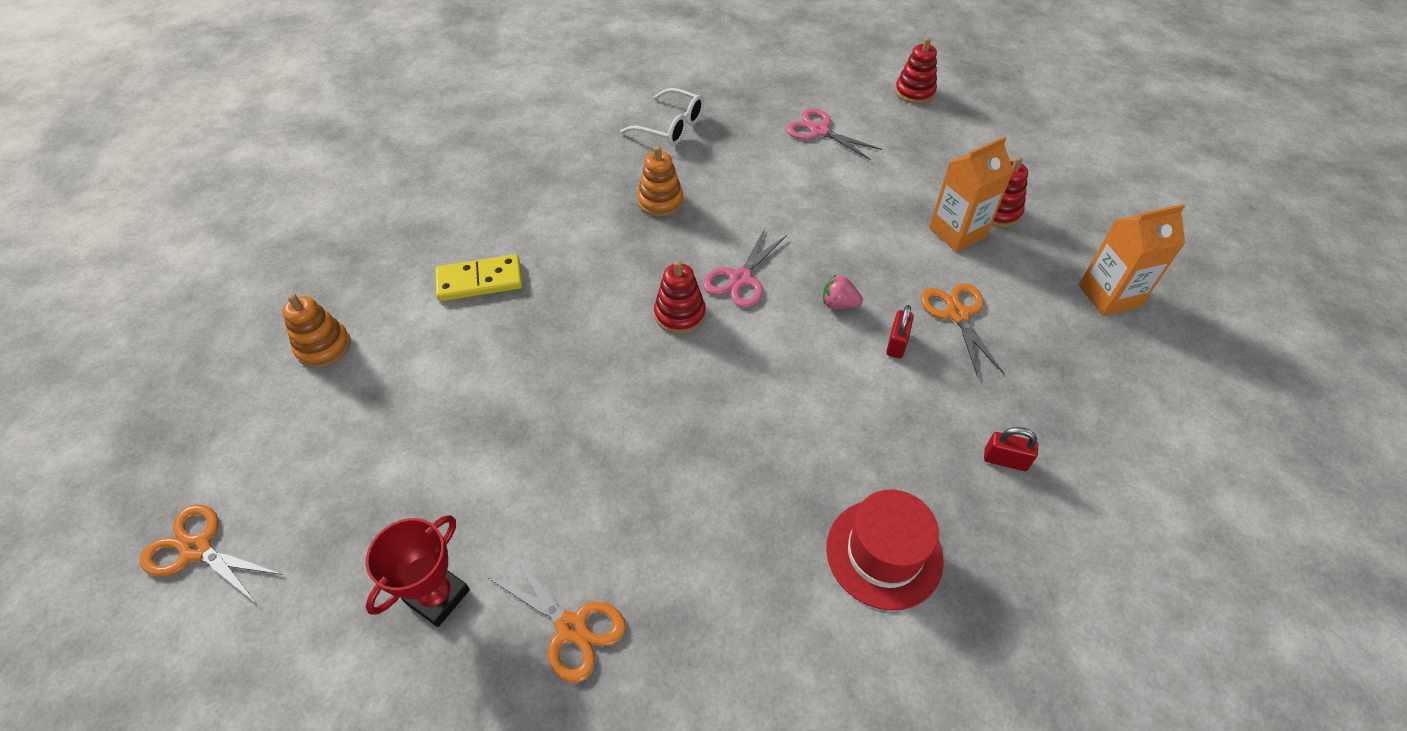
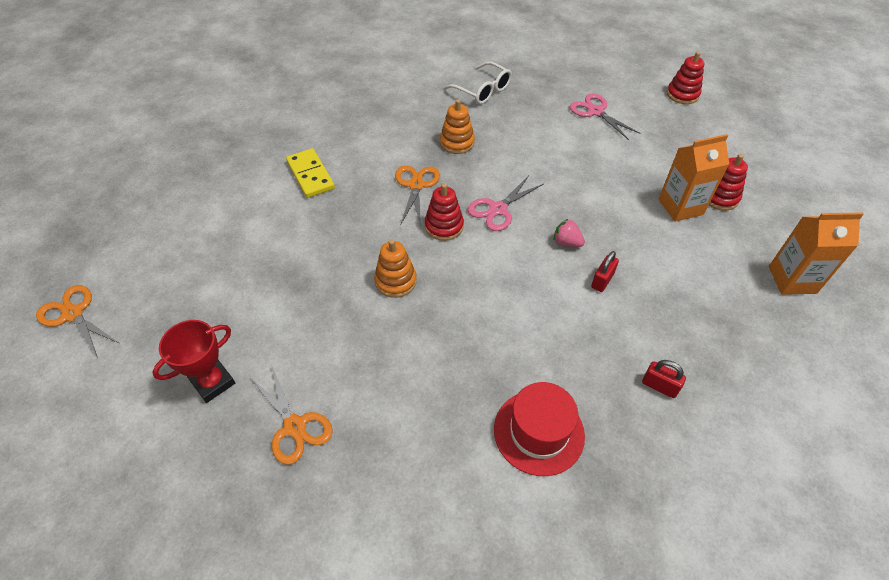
camera: 15 degrees right, 0 degrees up
orange stacking toy [282,294,351,368] -> orange stacking toy moved to [374,239,417,298]
yellow domino [436,254,522,301] -> yellow domino turned 60 degrees clockwise [286,148,335,198]
orange scissors [921,283,1004,377] -> orange scissors moved to [395,165,440,226]

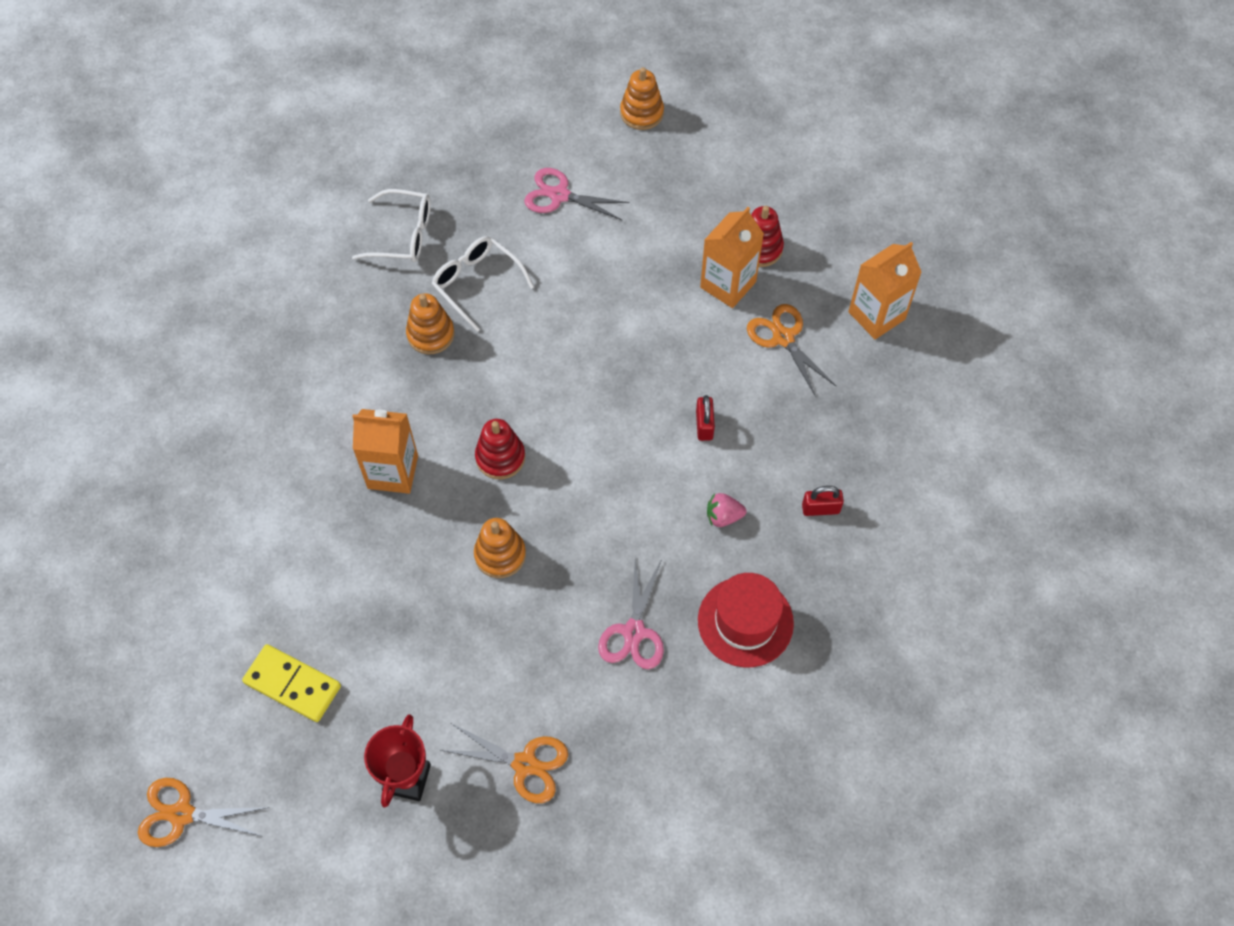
camera: 35 degrees left, 10 degrees up
yellow domino [286,148,335,198] -> yellow domino moved to [242,644,341,722]
orange scissors [395,165,440,226] -> orange scissors moved to [747,304,836,397]
pink scissors [468,177,544,231] -> pink scissors moved to [598,558,664,669]
pink strawberry [553,219,585,247] -> pink strawberry moved to [707,493,747,527]
red stacking toy [667,51,704,104] -> orange stacking toy [620,67,664,130]
none -> orange carton [352,409,418,494]
none -> white glasses [432,236,534,332]

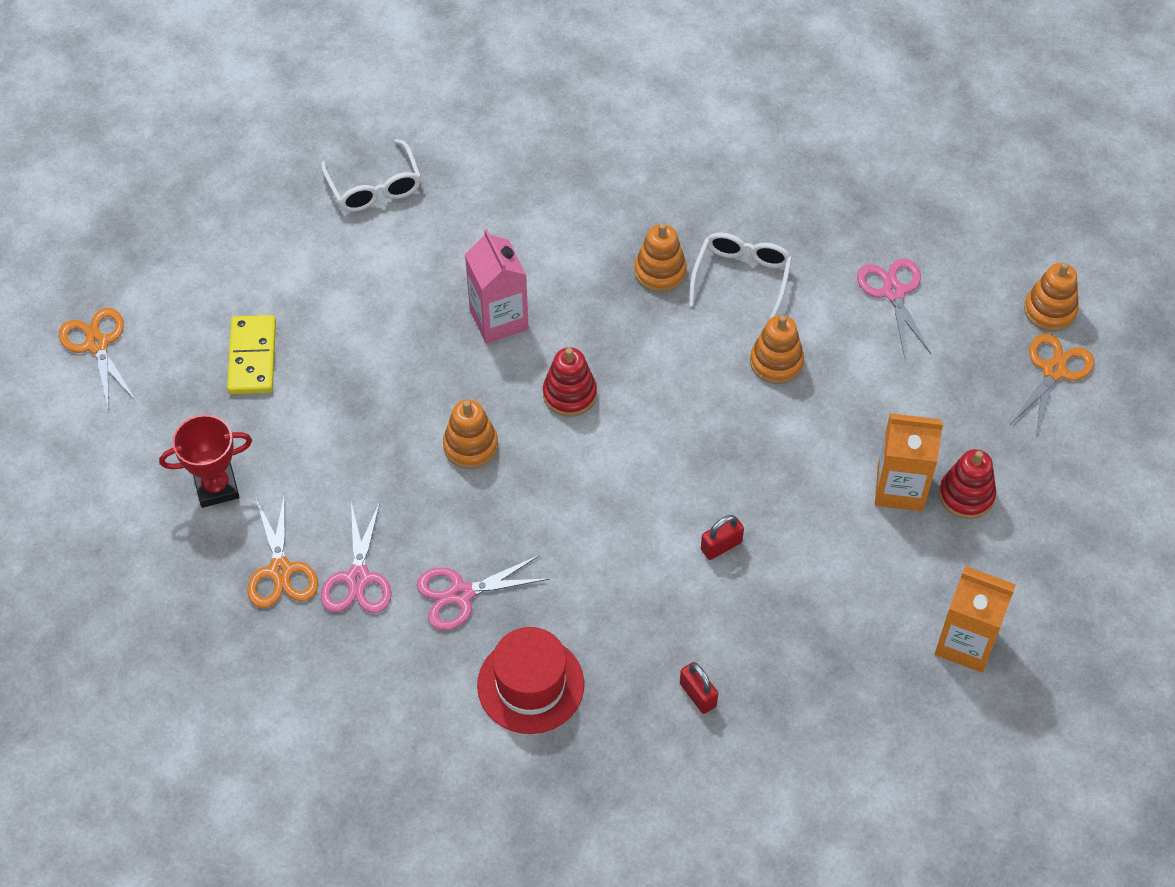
camera: 60 degrees right, 5 degrees down
white glasses [352,189,431,262] -> white glasses moved to [321,139,421,212]
orange carton [352,409,418,494] -> pink carton [465,229,529,344]
pink strawberry [707,493,747,527] -> none
orange scissors [747,304,836,397] -> orange scissors moved to [1010,334,1094,436]
none -> pink scissors [321,502,392,613]
none -> orange stacking toy [750,315,804,384]

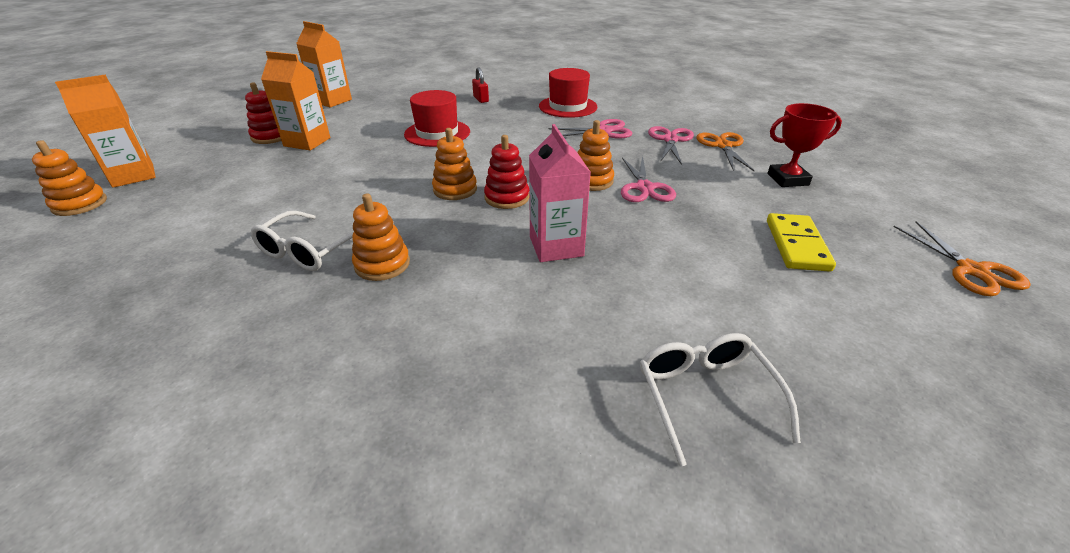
camera: 170 degrees left, 20 degrees down
red padlock [701,515,744,560] -> red hat [404,90,470,147]
orange stacking toy [750,315,804,384] -> orange stacking toy moved to [432,128,477,200]
pink scissors [857,258,931,358] -> pink scissors moved to [621,156,676,202]
orange scissors [1010,334,1094,436] -> orange carton [55,75,156,188]

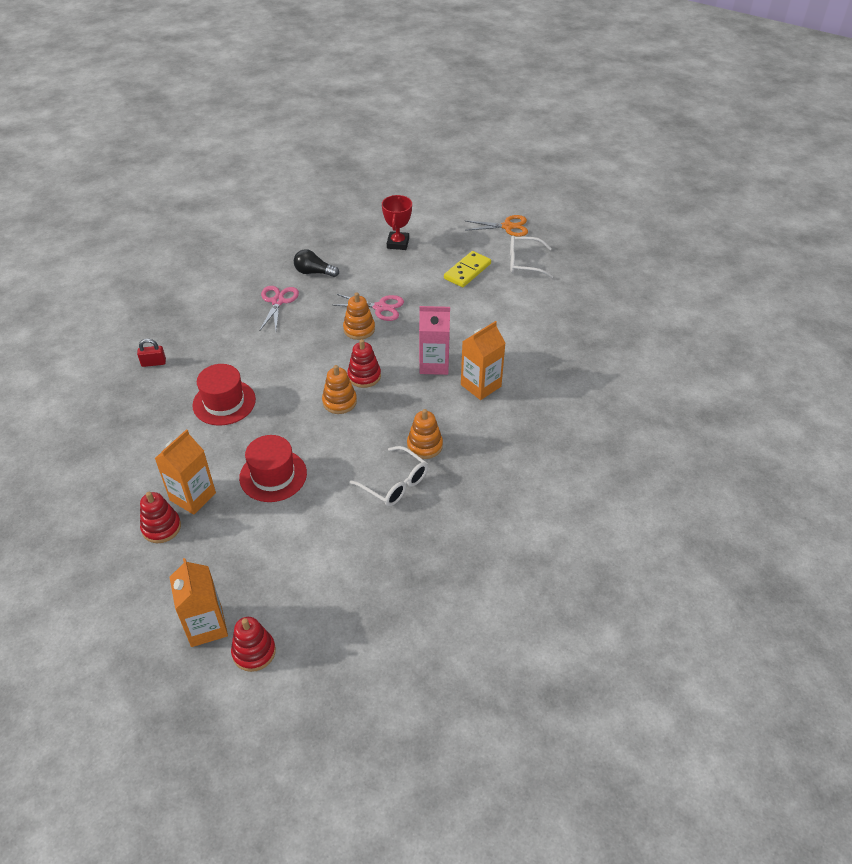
camera: 75 degrees left, 10 degrees up
orange stacking toy [32,140,107,216] -> red stacking toy [231,617,276,672]
orange carton [296,21,352,107] -> orange carton moved to [461,321,506,400]
red hat [539,68,598,118] -> red hat moved to [239,435,307,502]
white glasses [640,333,801,466] -> white glasses moved to [510,236,553,278]
pink scissors [648,126,694,165] -> black light bulb [294,249,339,277]
orange scissors [696,132,755,171] -> none
yellow domino [767,213,836,272] -> yellow domino turned 75 degrees counterclockwise [444,251,491,287]

